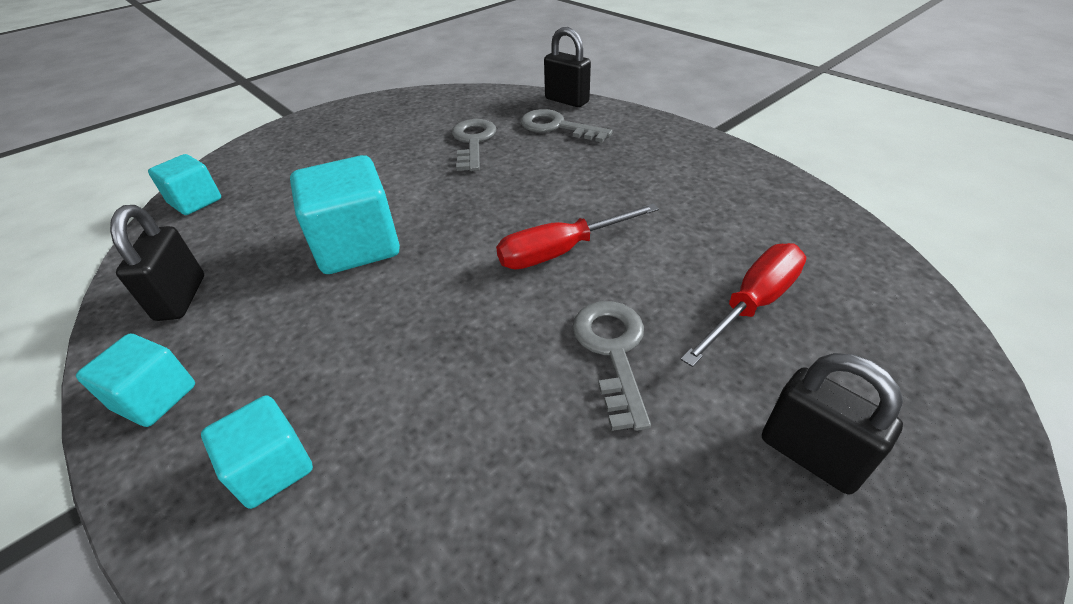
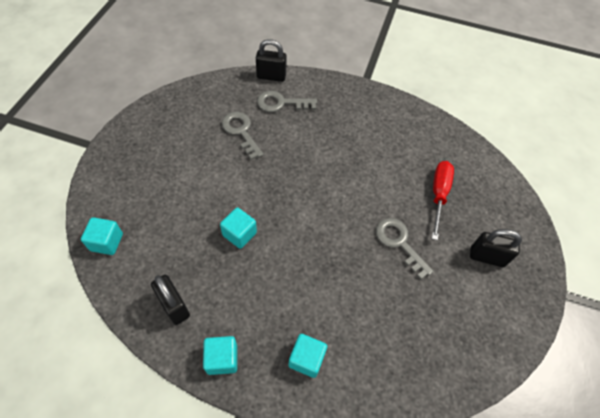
camera: 35 degrees left, 15 degrees up
turquoise cube [290,155,400,274] -> turquoise cube [220,207,257,249], size x0.59
red screwdriver [496,204,659,269] -> none

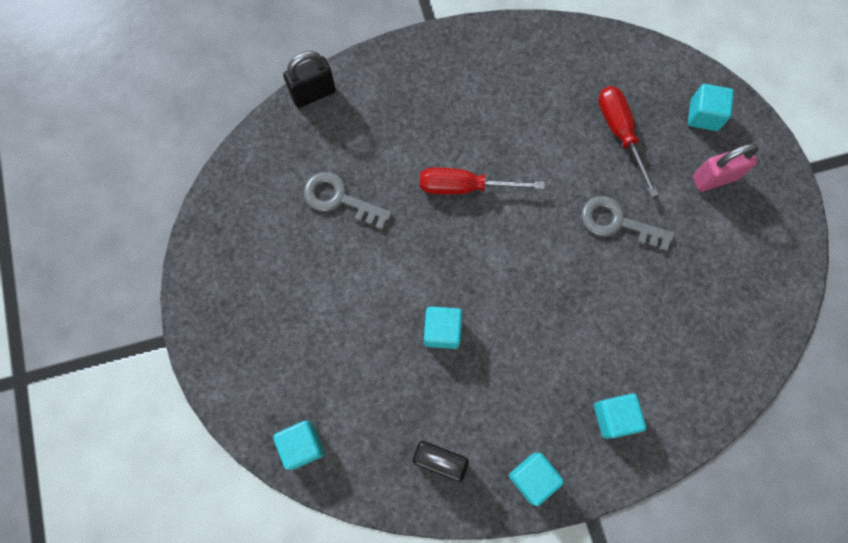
camera: 30 degrees left, 15 degrees up
grey key [257,91,317,112] -> none
black padlock [470,229,522,267] -> pink padlock [693,143,759,192]
none -> red screwdriver [420,167,545,195]
none -> turquoise cube [688,84,734,131]

